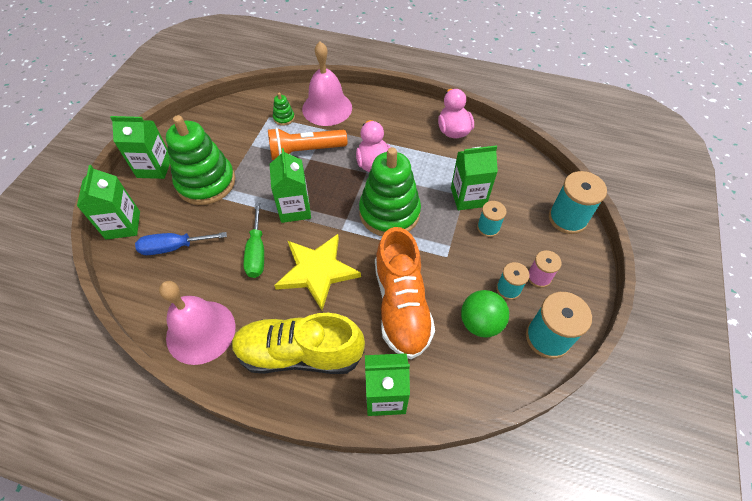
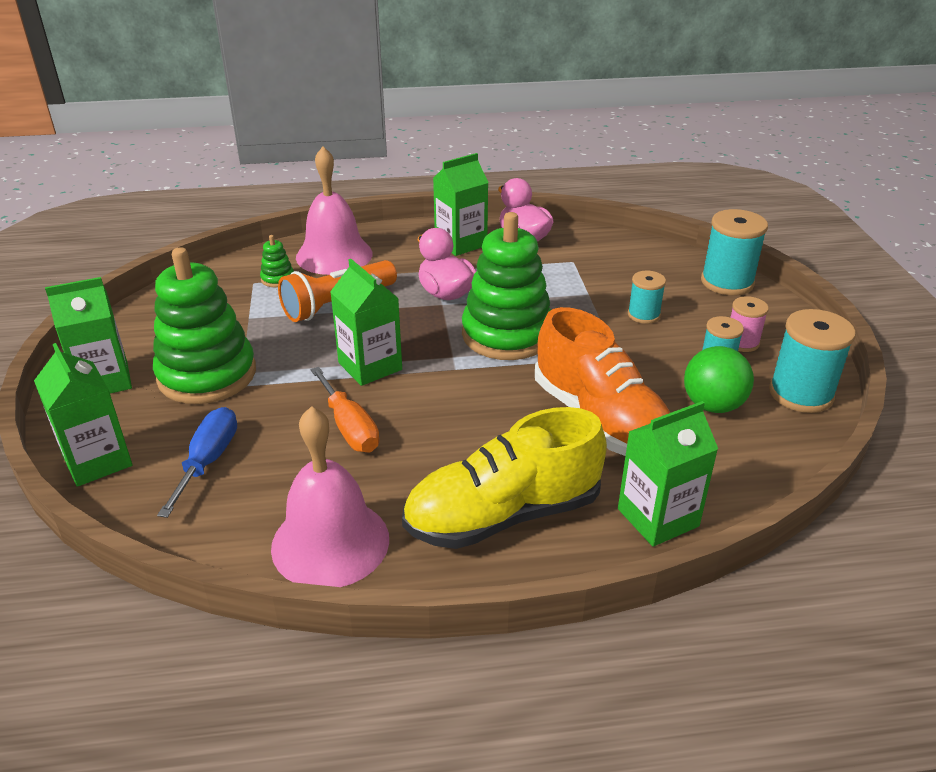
camera: 25 degrees left, 20 degrees down
blue screwdriver [135,232,227,255] -> blue screwdriver turned 135 degrees clockwise [157,407,237,518]
green screwdriver [244,203,264,278] -> orange screwdriver [311,367,380,452]
yellow star [274,234,361,310] -> none
green carton [451,145,498,210] -> green carton moved to [433,153,489,256]

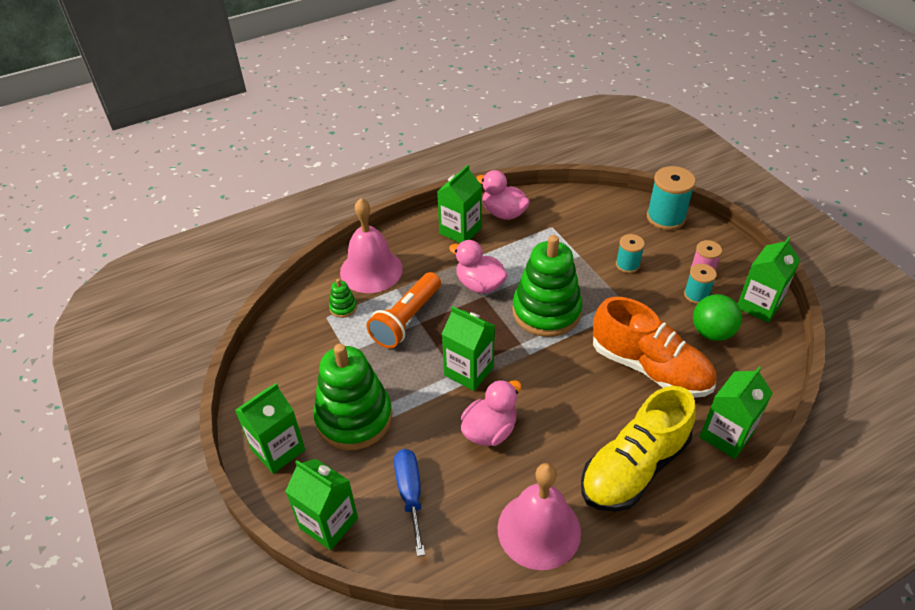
camera: 20 degrees left, 10 degrees up
orange screwdriver [311,367,380,452] -> pink duck [461,380,522,446]
turquoise spool [769,309,856,413] -> green carton [738,237,800,323]

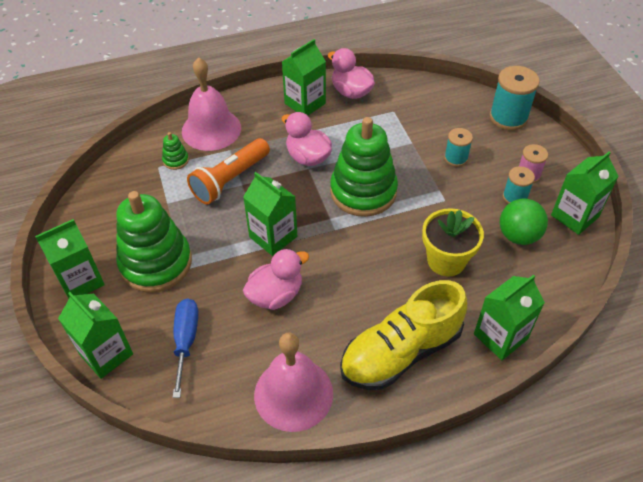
camera: 10 degrees right, 5 degrees up
orange shoe [593,297,716,398] -> yellow flower pot [422,208,484,276]

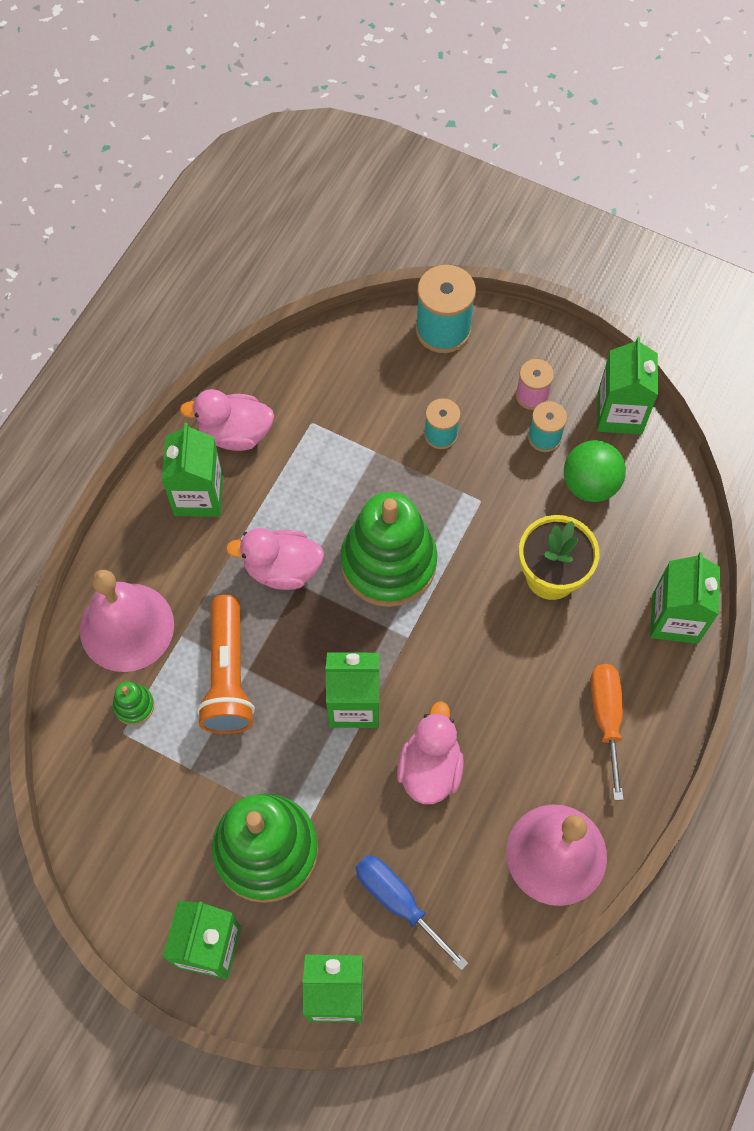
camera: 45 degrees left, 15 degrees up
yellow shoe [340,280,467,390] -> orange screwdriver [591,664,624,800]

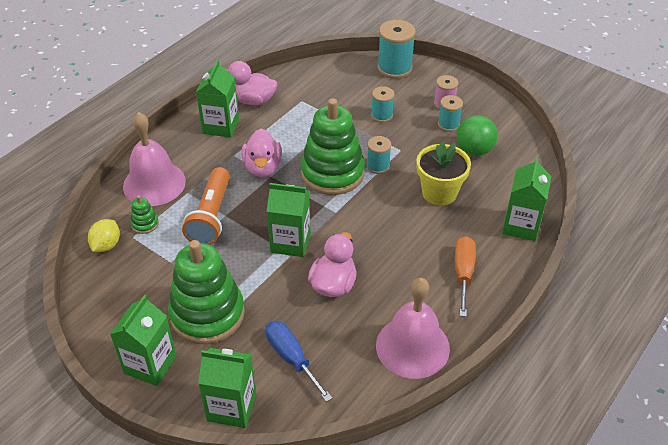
camera: 10 degrees right, 20 degrees down
pink duck [226,528,324,590] -> pink duck turned 105 degrees counterclockwise [242,129,282,177]
green carton [597,337,658,434] -> none
none -> yellow lemon [88,219,120,252]
none -> turquoise spool [367,136,391,174]

